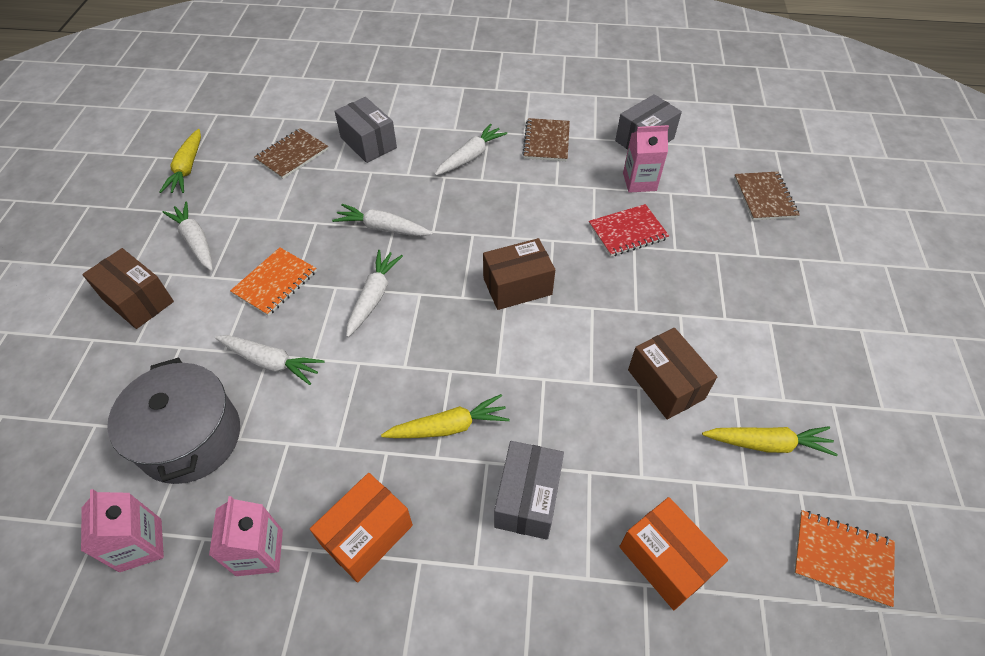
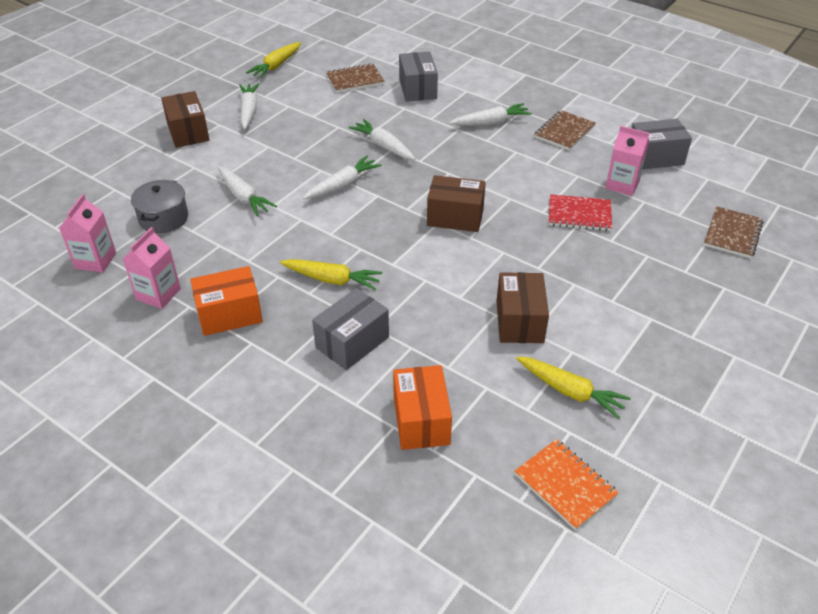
camera: 30 degrees right, 10 degrees down
grey pot [107,357,240,484] -> grey pot [131,180,188,233], size x0.65
orange notebook [230,247,317,316] -> none

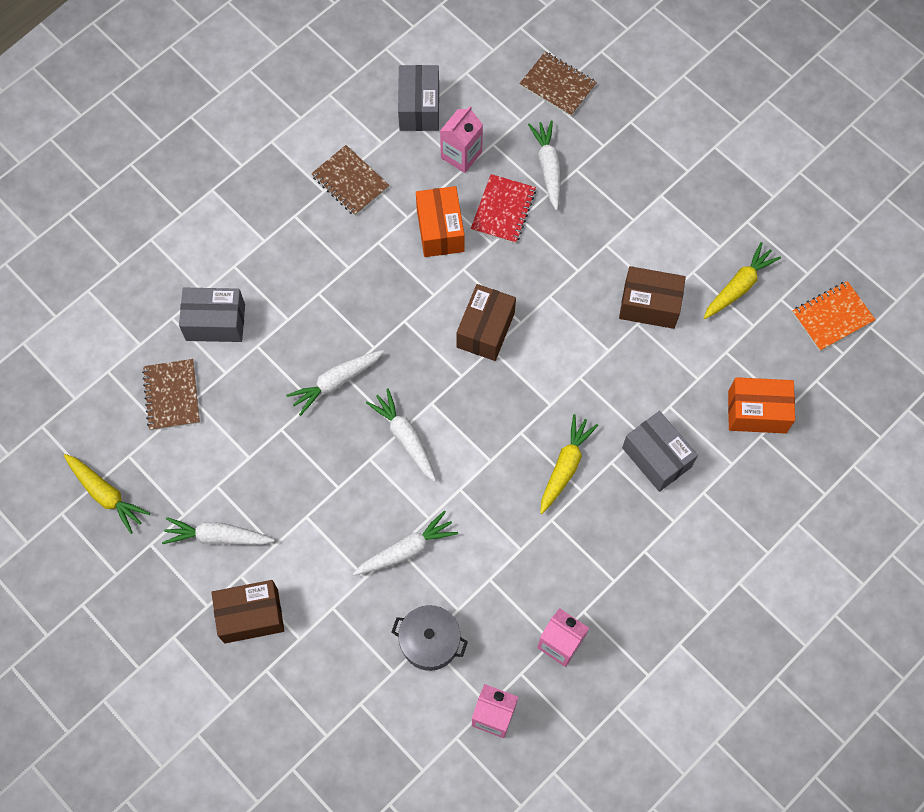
camera: 80 degrees left, 25 degrees up
orange box [190,266,263,336] -> orange box moved to [416,186,464,257]
white carrot [449,103,532,126] -> white carrot moved to [528,120,561,211]

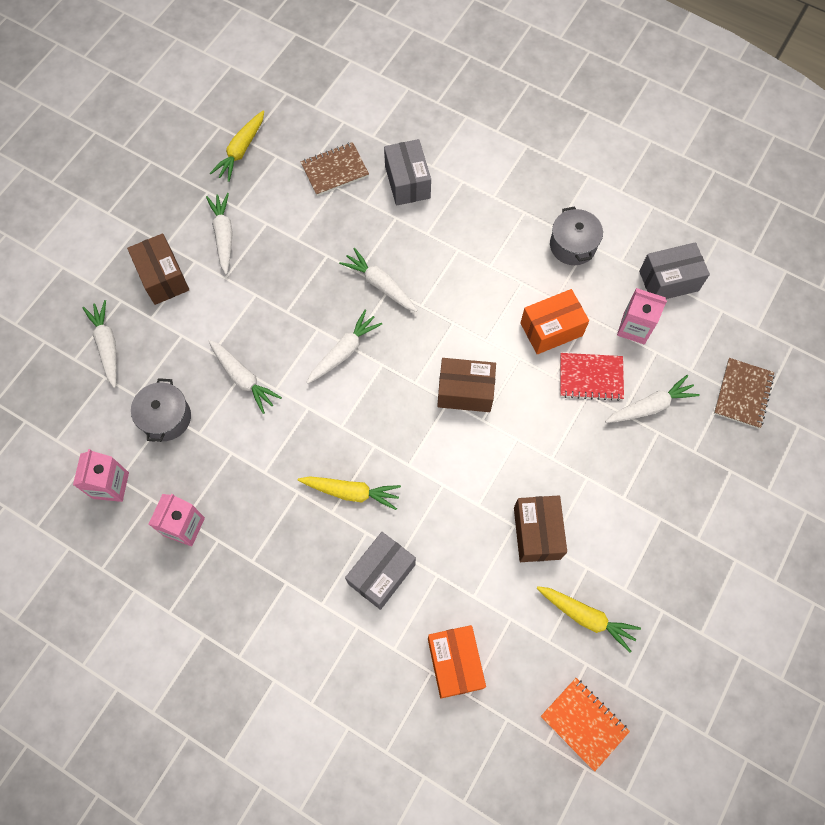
camera: 75 degrees right, 0 degrees up
brown notebook [311,145,389,216] -> grey pot [550,206,603,265]
none -> white carrot [82,300,117,388]

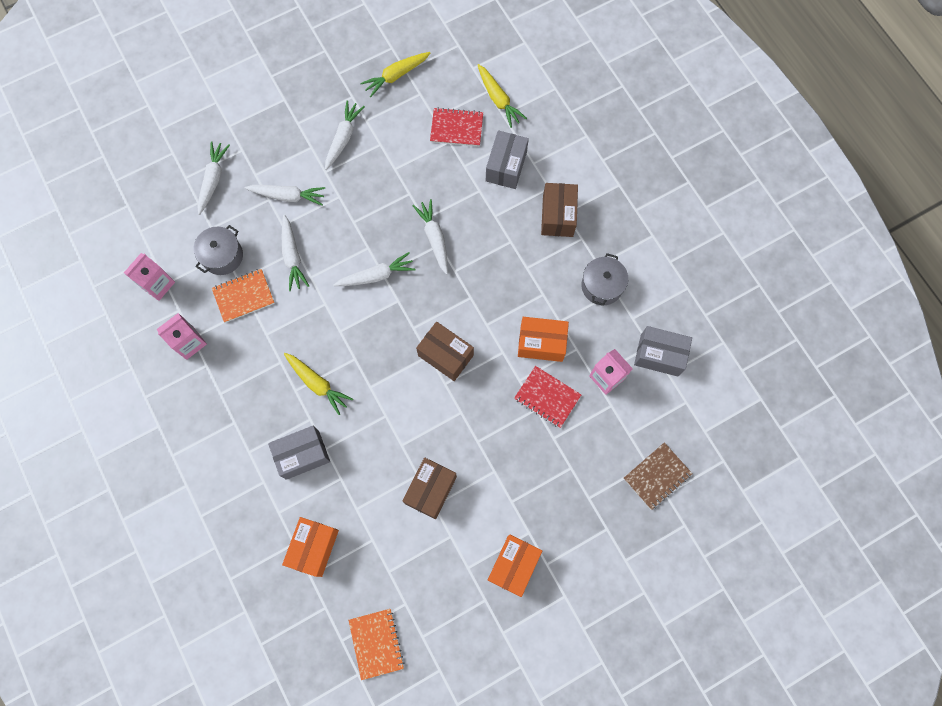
camera: 30 degrees right, 5 degrees up
brown box [127,233,189,305] -> brown box moved to [541,183,578,237]
brown notebook [301,142,369,196] -> red notebook [430,107,483,146]
yellow carrot [537,586,641,652] -> yellow carrot moved to [478,64,527,128]
white carrot [605,375,700,423] -> white carrot moved to [245,185,325,205]
none -> orange notebook [212,269,275,323]
none -> orange box [488,534,542,597]

